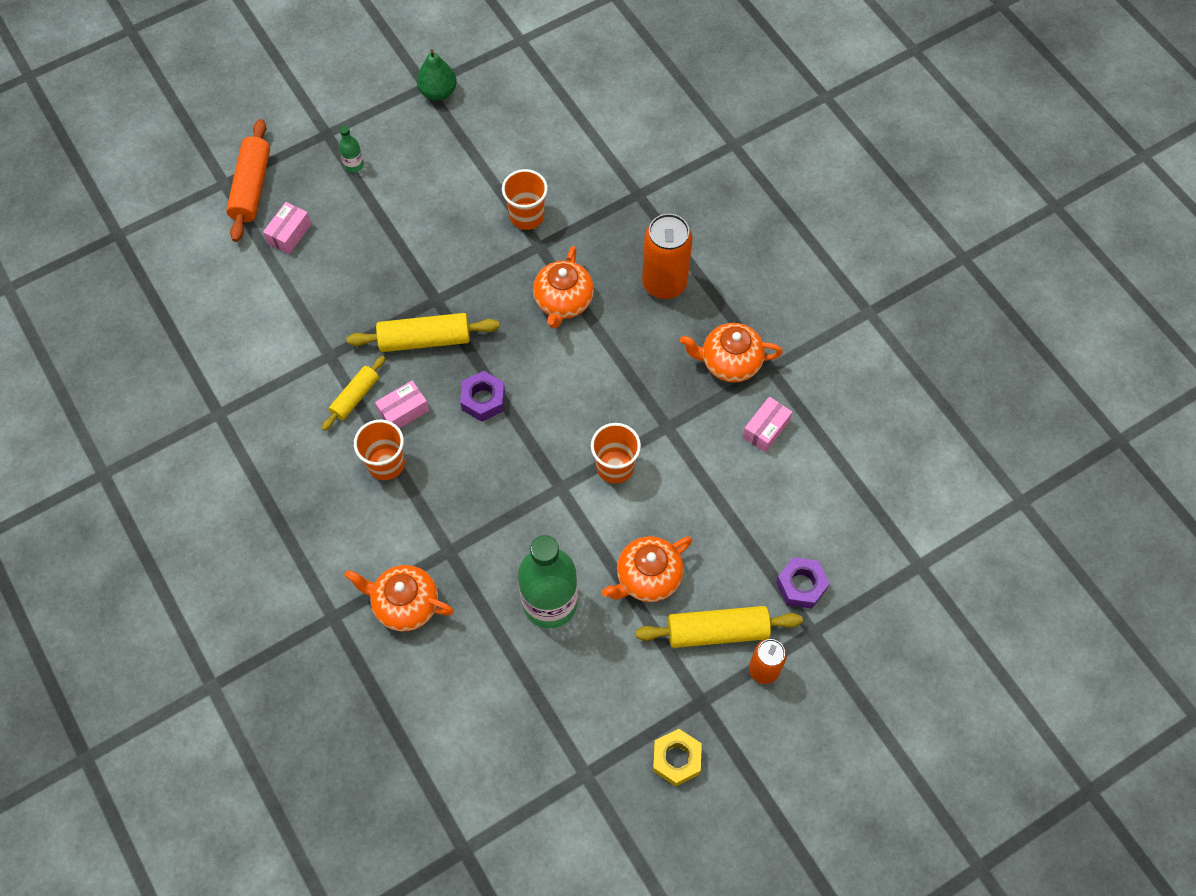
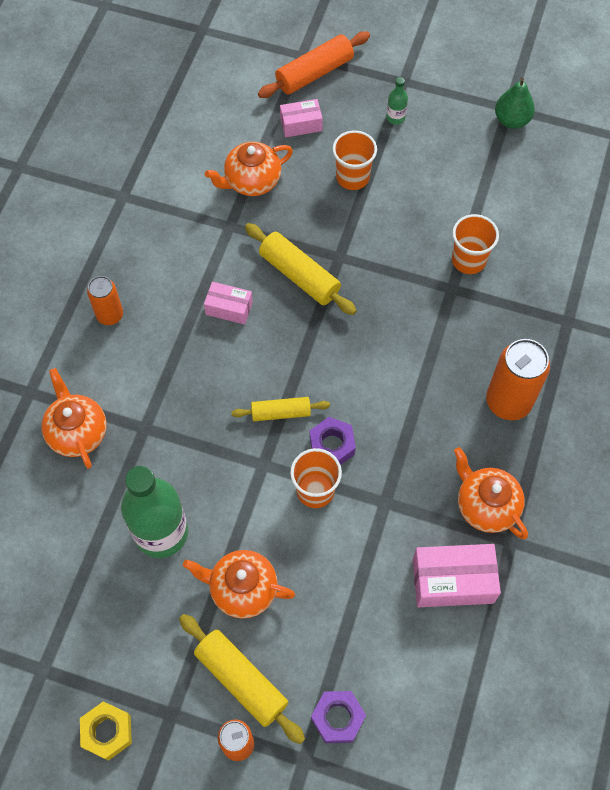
camera: 50 degrees right, 0 degrees up
yellow rolling pin [322,356,386,431] -> yellow rolling pin moved to [232,397,330,421]
orange cup [354,420,405,480] -> orange cup moved to [332,130,377,190]
purple nut [460,371,505,422] -> purple nut moved to [310,417,356,465]
orange teapot [533,246,594,329] -> orange teapot moved to [205,142,293,196]
pink box [743,397,792,453] -> pink box [413,544,501,607], size x1.66
none -> orange can [87,276,123,325]

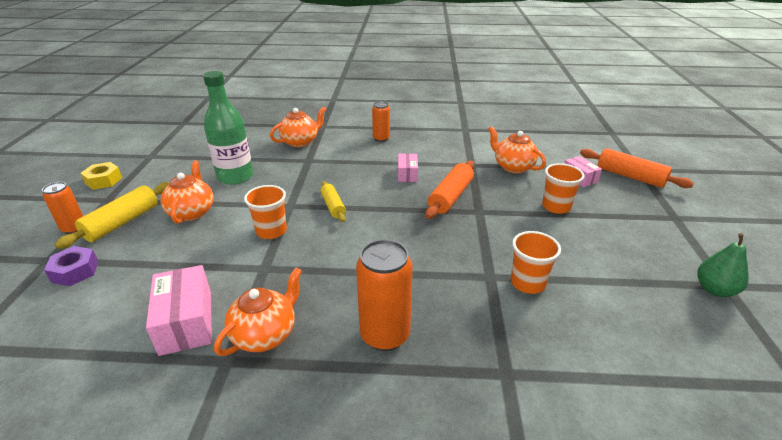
camera: 75 degrees right, 30 degrees down
yellow rolling pin [245,223,357,315] -> orange rolling pin [425,161,474,219]
purple nut [310,417,356,465] -> none
green bottle [386,77,408,125] -> none

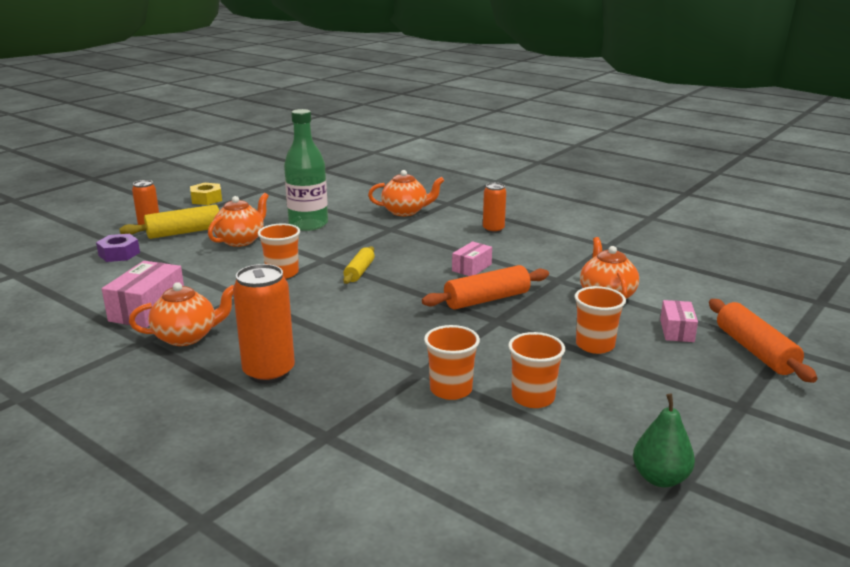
camera: 35 degrees right, 10 degrees down
none -> orange cup [508,332,565,408]

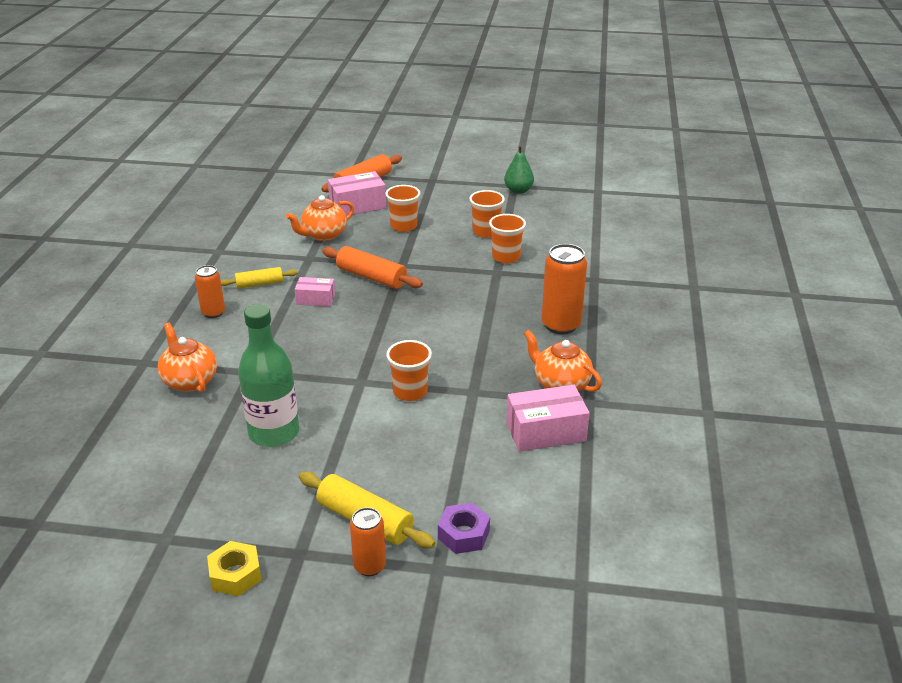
camera: 120 degrees left, 10 degrees up
orange teapot [208,193,269,247] -> none
yellow rolling pin [343,246,375,284] -> yellow rolling pin moved to [221,267,298,289]
pink box [660,300,698,342] -> pink box [328,171,386,216], size x1.66

